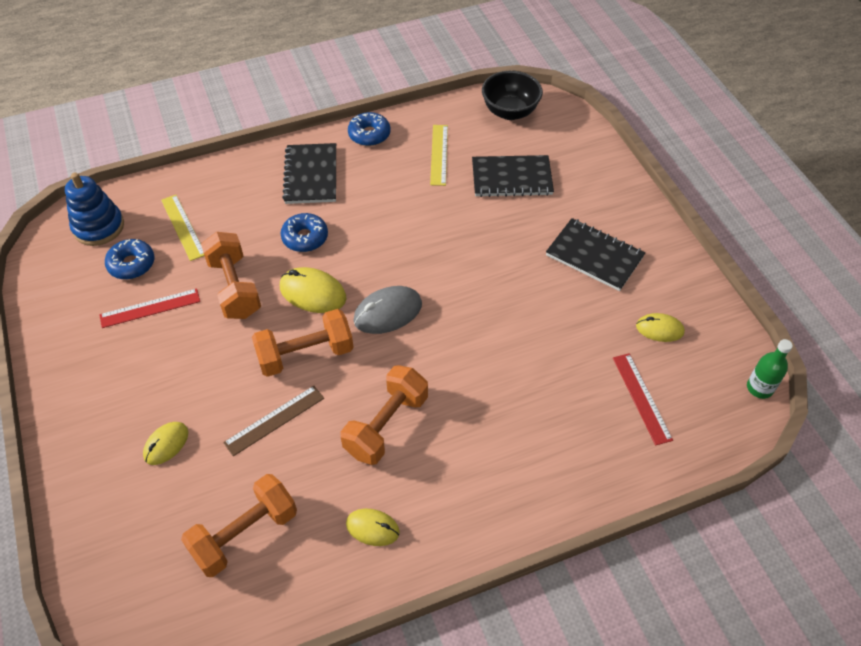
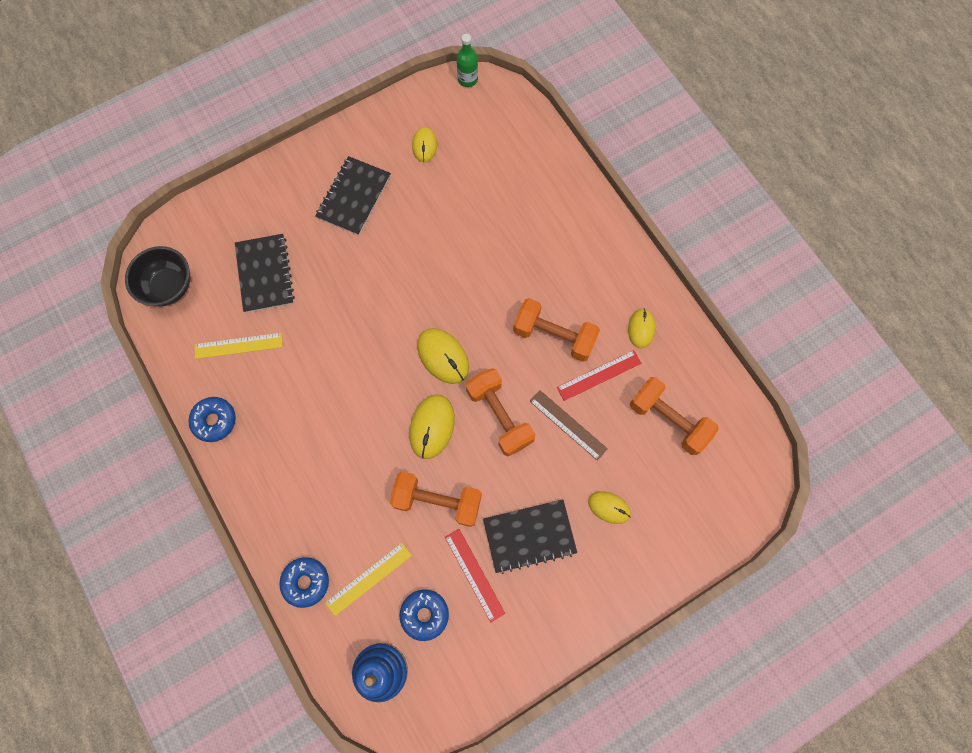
camera: 100 degrees left, 20 degrees up
orange dumbbell [201,232,261,319] -> orange dumbbell turned 45 degrees clockwise [390,471,482,527]
blue donut [281,213,328,252] -> blue donut moved to [279,557,329,608]
black notebook [282,143,336,204] -> black notebook moved to [483,499,577,574]
grey mouse [353,286,422,334] -> yellow mouse [417,328,469,384]
red ruler [613,353,673,445] -> red ruler moved to [557,350,641,401]

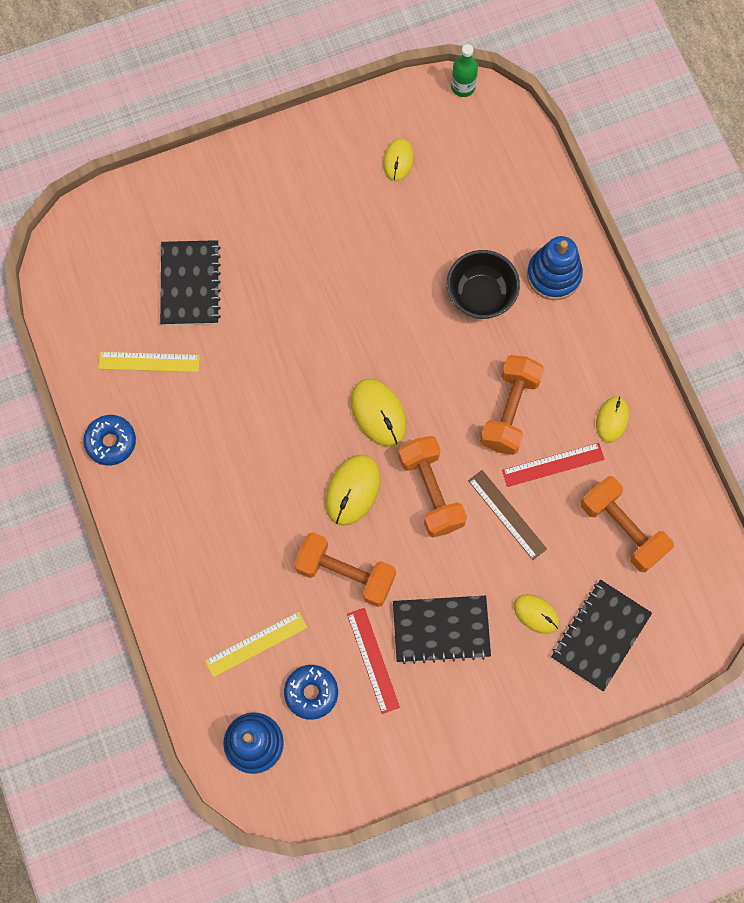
camera: 10 degrees right, 0 degrees up
black bowl [125,246,190,307] -> black bowl moved to [447,250,520,319]
blue donut [279,557,329,608] -> none
black notebook [315,156,391,235] -> black notebook moved to [551,580,652,691]
orange dumbbell [513,298,600,362] -> orange dumbbell turned 75 degrees clockwise [480,355,544,455]
none -> blue stacking toy [527,236,583,300]

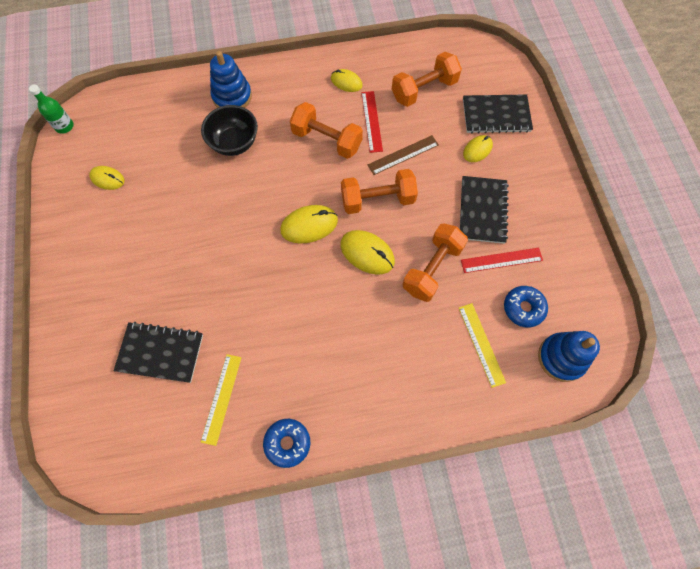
camera: 80 degrees left, 5 degrees down
black notebook [551,580,652,691] -> black notebook turned 45 degrees counterclockwise [463,94,533,134]

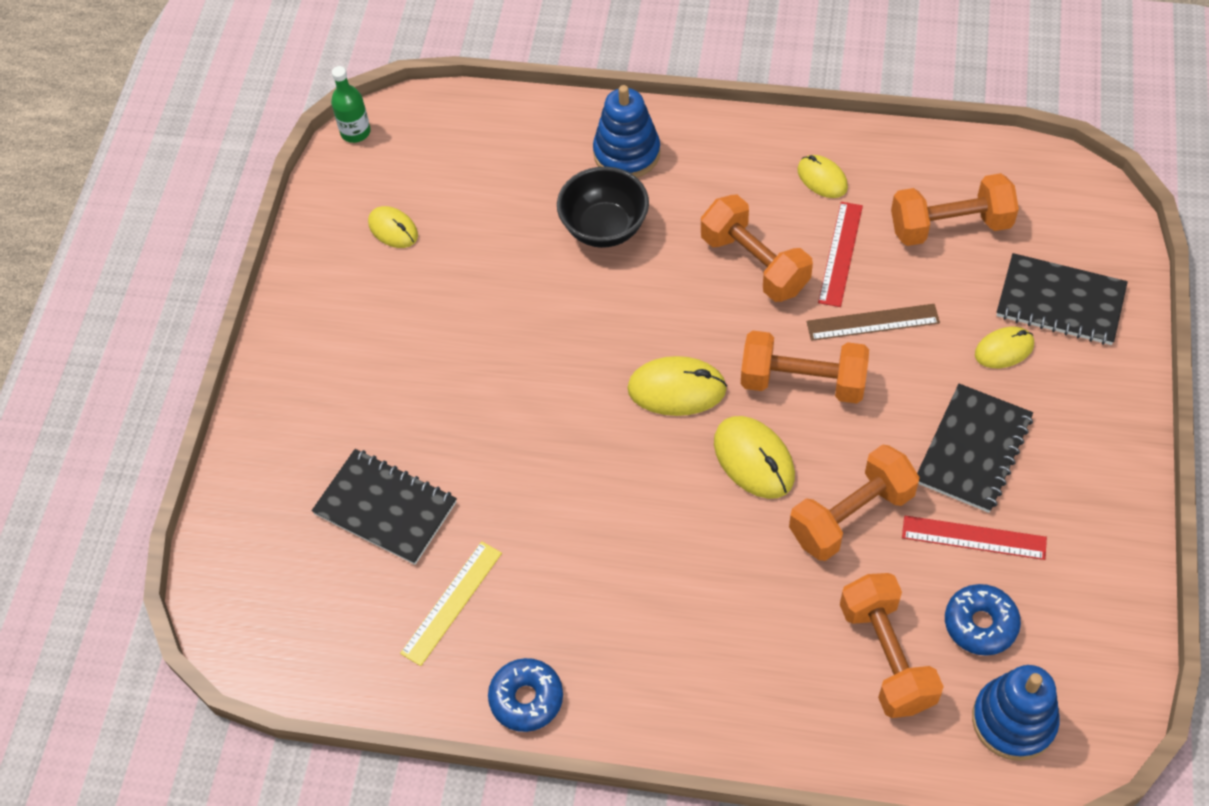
camera: 25 degrees right, 10 degrees down
yellow ruler [459,303,506,388] -> orange dumbbell [840,573,944,718]

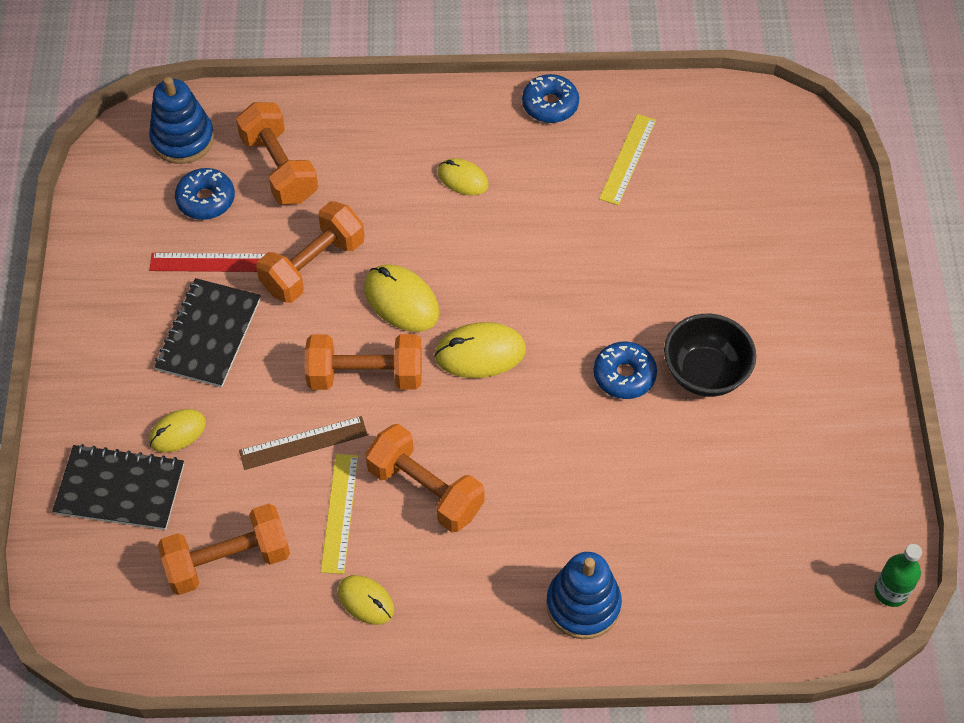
camera: 165 degrees right, 0 degrees up
black notebook [312,449,457,565] -> none
yellow mouse [368,206,418,248] -> yellow mouse moved to [438,158,489,195]
black bowl [557,167,649,248] -> black bowl moved to [664,314,756,397]
red ruler [818,202,863,307] -> yellow ruler [321,454,358,574]
none -> blue donut [594,341,657,399]

